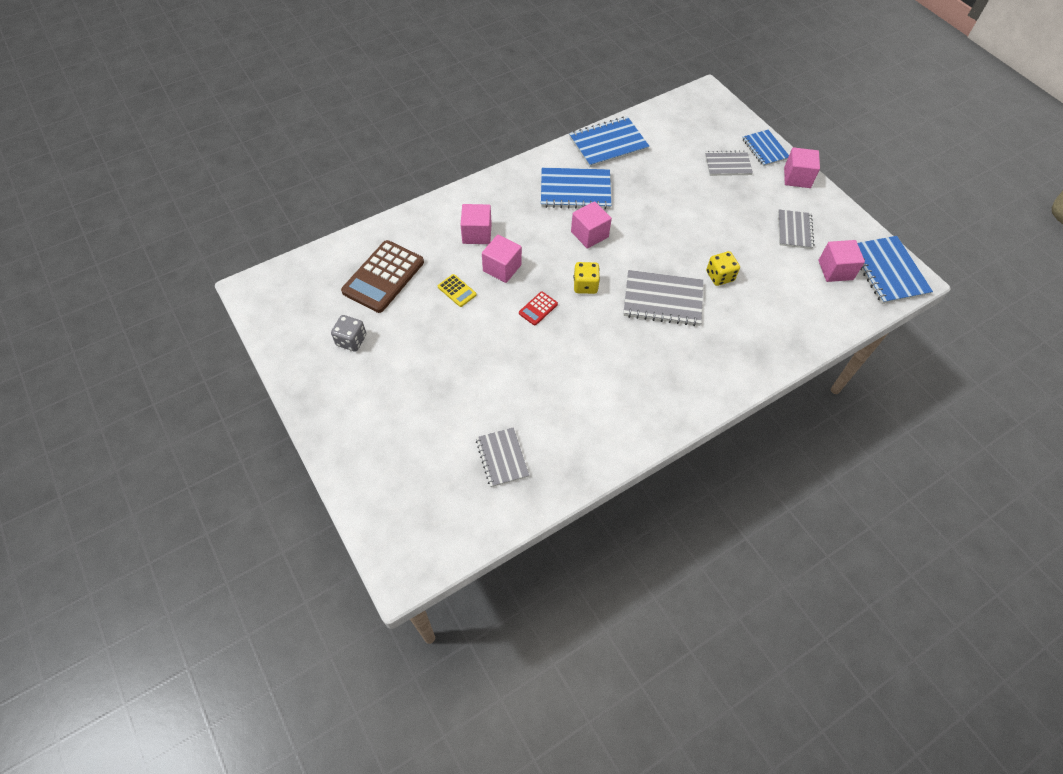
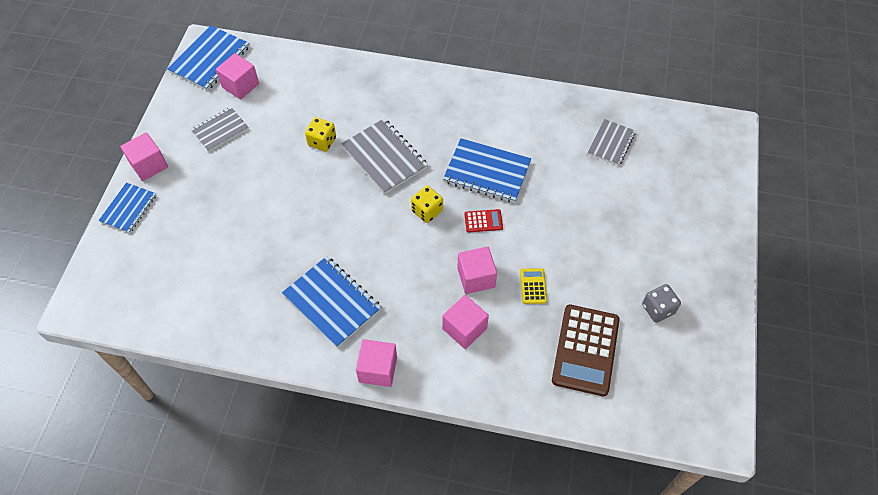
camera: 135 degrees left, 0 degrees up
brown calculator [341,240,424,313] -> brown calculator turned 120 degrees clockwise [552,305,620,396]
blue notebook [569,116,650,167] -> blue notebook moved to [443,138,531,203]
pink cube [571,201,612,249] -> pink cube moved to [356,339,397,387]
grey notebook [705,151,753,176] -> none

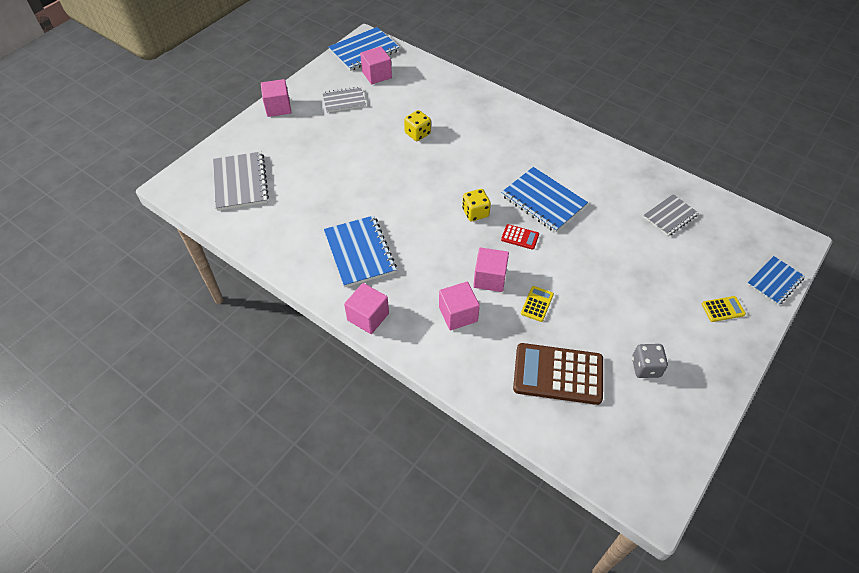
camera: 25 degrees right, 5 degrees down
blue notebook [98,183,157,233] -> blue notebook moved to [747,256,805,305]
grey notebook [341,118,428,194] -> grey notebook moved to [213,152,269,211]
brown calculator [552,305,620,396] -> brown calculator turned 60 degrees clockwise [513,343,603,405]
none -> yellow calculator [702,296,746,322]

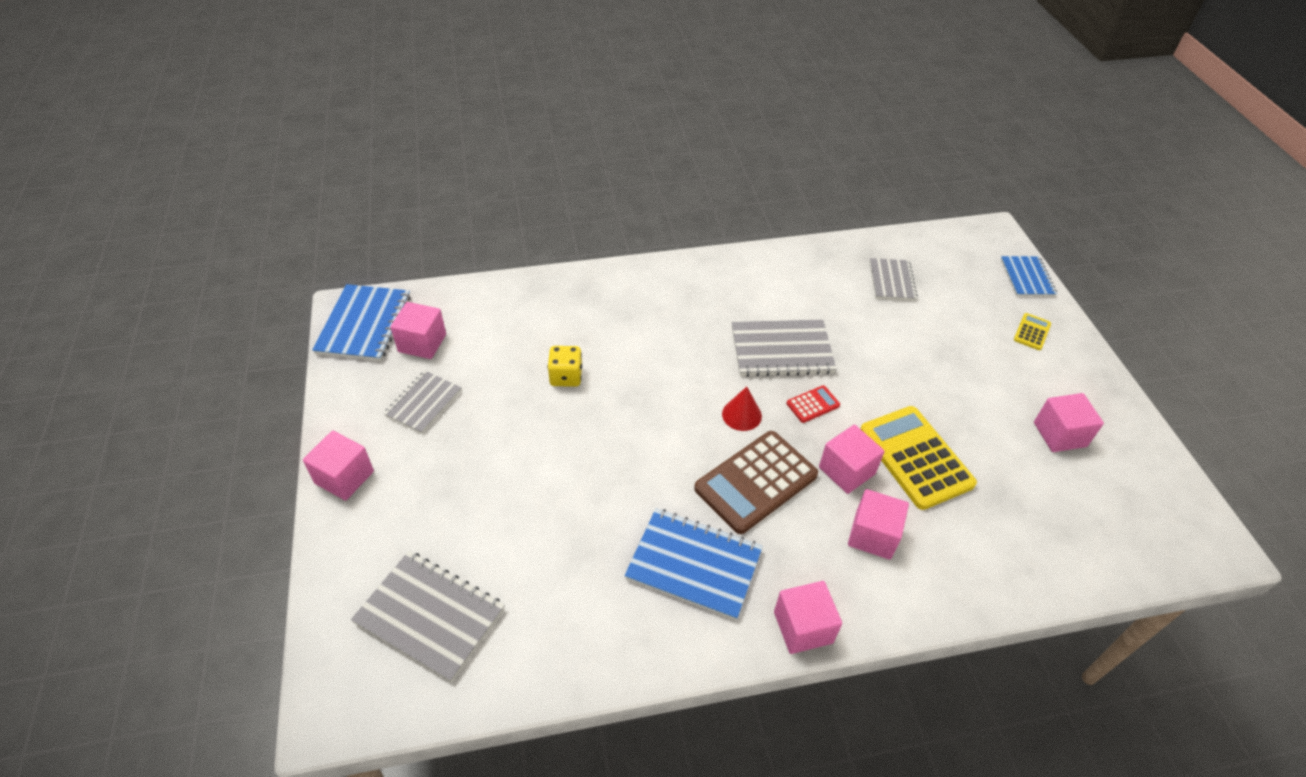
camera: 50 degrees left, 5 degrees down
yellow dice [462,189,491,222] -> red cone [722,387,762,431]
blue notebook [501,167,588,233] -> grey notebook [732,320,836,377]
brown calculator [513,343,603,405] -> brown calculator moved to [694,431,818,534]
yellow calculator [521,286,554,322] -> yellow calculator [860,406,977,510], size x2.19
grey dice [632,344,668,378] -> pink cube [1034,393,1104,452]

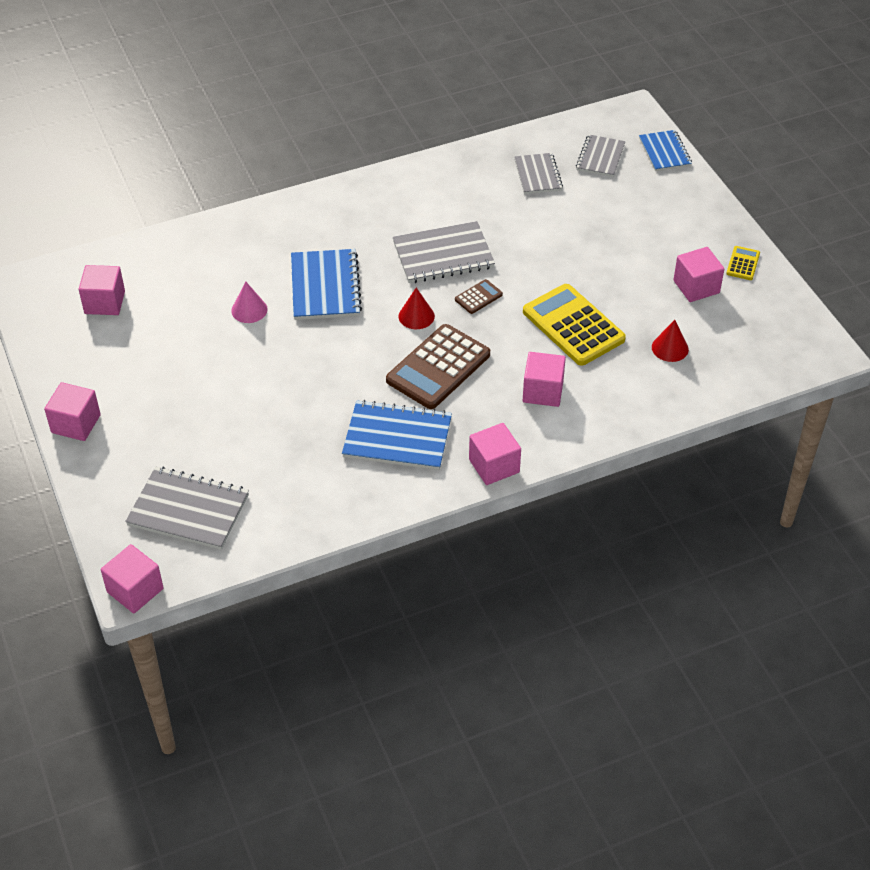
camera: 10 degrees left, 0 degrees up
blue notebook [312,284,411,361] -> blue notebook moved to [291,249,362,320]
grey notebook [384,371,462,434] -> grey notebook moved to [576,134,625,177]
yellow dice [548,346,582,387] -> pink cone [231,282,268,323]
red calculator [787,385,840,423] -> brown calculator [455,279,503,314]
pink cube [819,425,885,494] -> pink cube moved to [101,544,164,613]
yellow calculator [1014,313,1051,350] -> yellow calculator moved to [726,246,760,280]
none -> red cone [652,320,689,362]

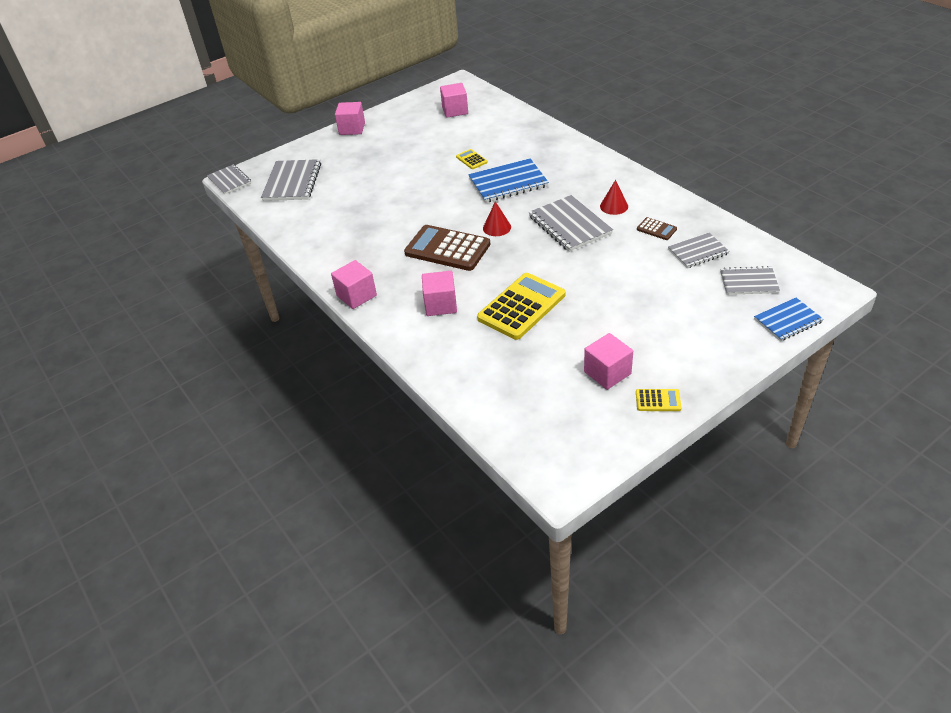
camera: 80 degrees right, 5 degrees down
pink cube [101,544,164,613] -> grey notebook [207,164,251,194]
pink cone [231,282,268,323] -> yellow calculator [456,149,488,169]
blue notebook [342,400,452,470] -> none
brown calculator [455,279,503,314] -> brown calculator moved to [637,217,677,240]
red cone [652,320,689,362] -> red cone moved to [600,180,628,215]

